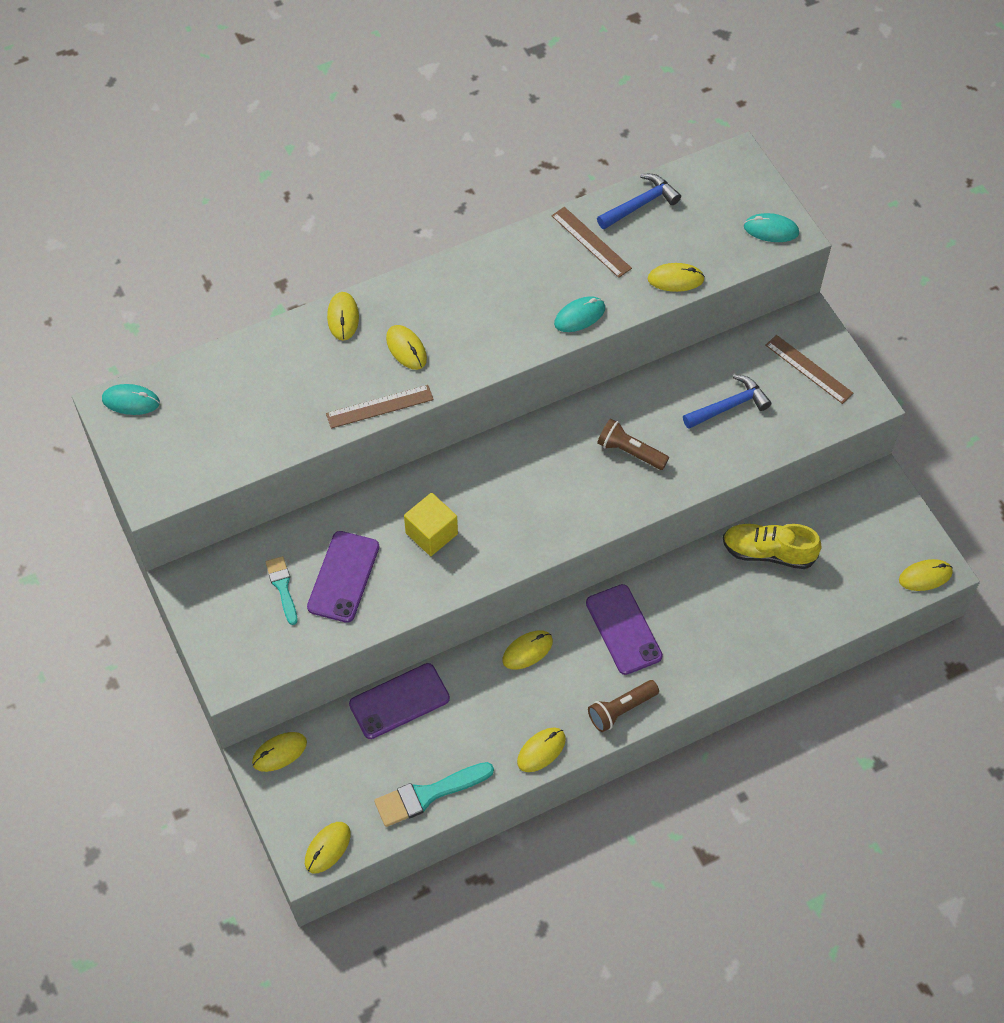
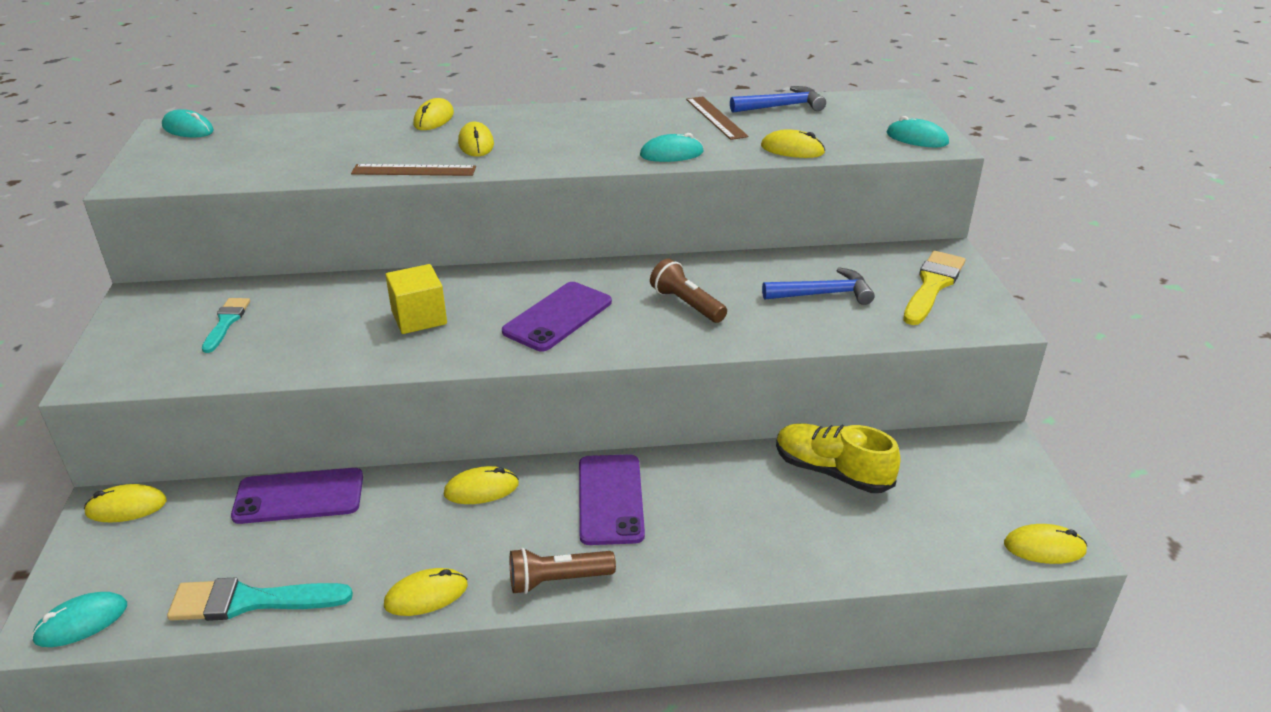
camera: 20 degrees right, 25 degrees down
yellow mouse [305,822,351,873] -> turquoise mouse [31,592,127,647]
purple phone [307,531,379,623] -> purple phone moved to [502,282,612,351]
brown ruler [765,335,854,404] -> yellow brush [903,251,965,325]

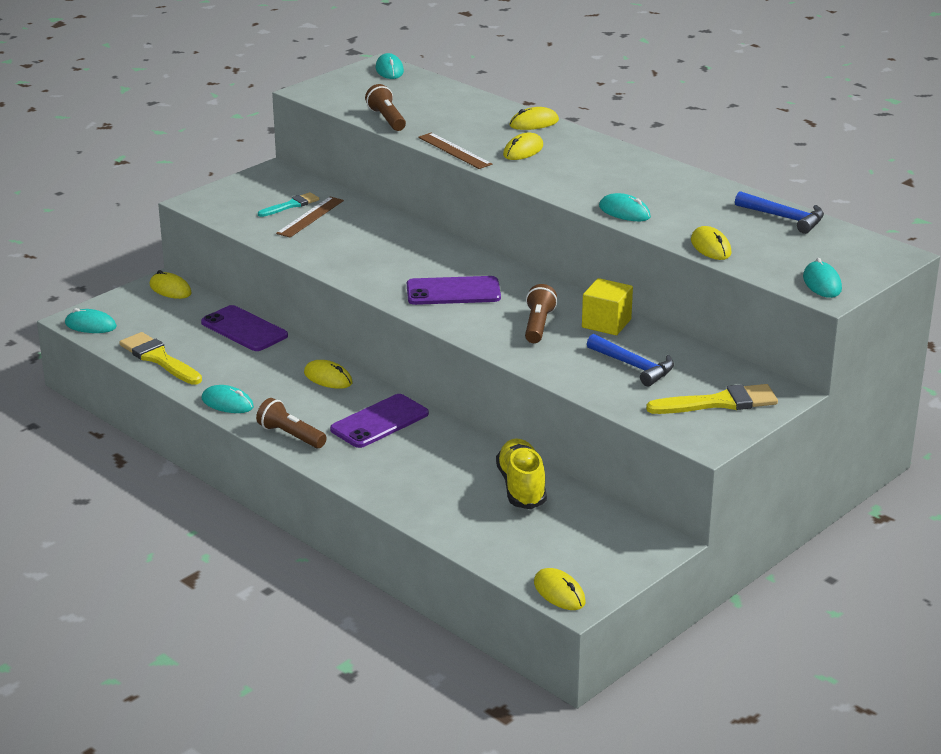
camera: 50 degrees right, 5 degrees down
turquoise brush [167,577,353,621] -> yellow brush [119,332,202,385]
yellow mouse [384,568,468,616] -> turquoise mouse [202,385,254,413]
yellow cube [385,264,447,334] -> yellow cube moved to [582,278,633,335]
brown ruler [686,96,748,140] -> brown ruler moved to [276,197,344,237]
none -> brown flashlight [365,84,406,131]

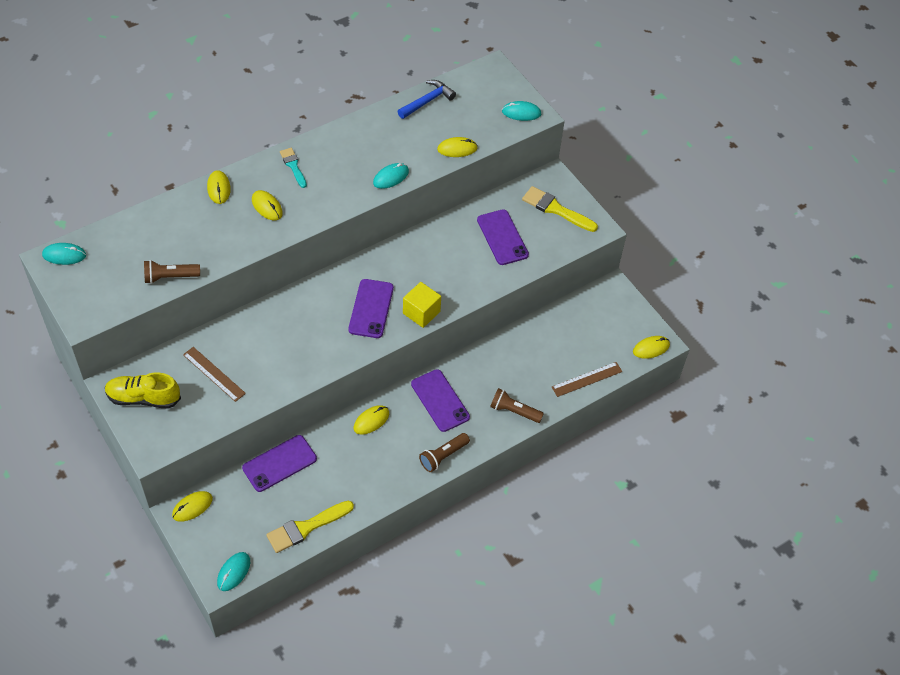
camera: 80 degrees left, 25 degrees up
turquoise mouse [202,385,254,413] -> none
turquoise brush [258,192,319,217] -> turquoise brush moved to [280,148,307,188]
brown ruler [418,133,492,169] -> brown ruler moved to [552,362,622,397]
yellow shoe [496,438,547,509] -> yellow shoe moved to [105,373,181,409]
brown flashlight [525,284,557,343] -> brown flashlight moved to [490,388,544,423]
yellow cube [582,278,633,335] -> yellow cube moved to [403,282,441,328]
blue hammer [587,334,674,386] -> purple phone [477,209,529,265]
yellow brush [646,384,778,414] -> yellow brush turned 60 degrees counterclockwise [522,186,598,232]

